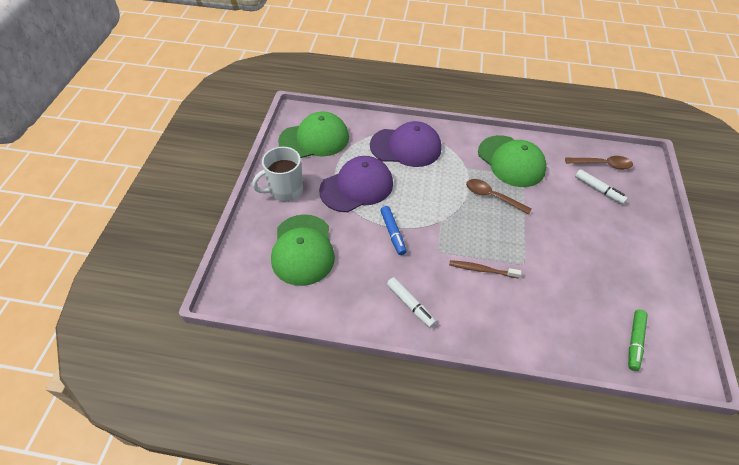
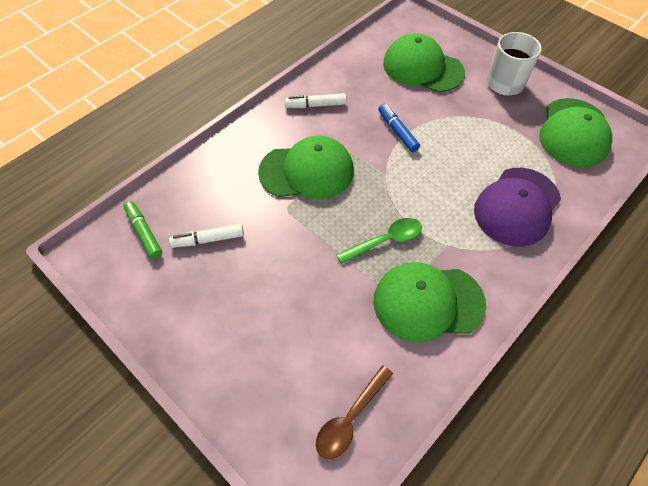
camera: 125 degrees right, 5 degrees up
purple cap [319,156,393,212] -> none
blue marker [380,206,407,255] -> blue marker turned 45 degrees clockwise [378,104,420,152]
brown toothbrush [449,260,521,278] -> green cap [258,136,354,199]
brown spoon [466,179,532,215] -> green spoon [336,218,422,264]
white marker [575,169,628,204] -> white marker moved to [169,224,244,248]

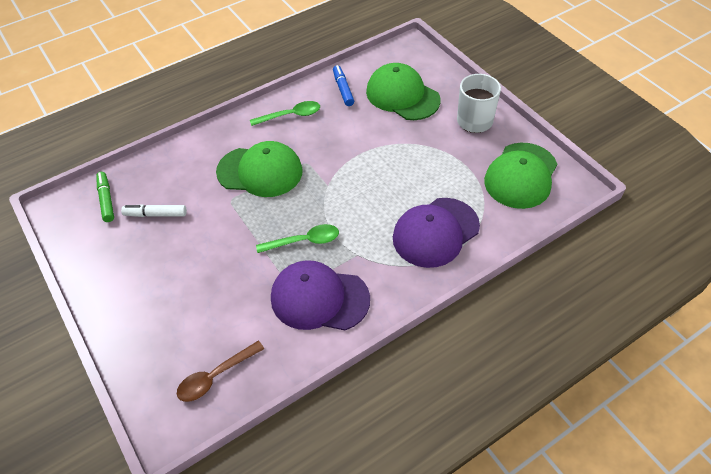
camera: 15 degrees right, 5 degrees down
white marker [285,93,346,108] -> green spoon [250,101,320,126]
green cap [373,262,486,342] -> purple cap [271,260,370,330]
blue marker [378,104,420,152] -> blue marker moved to [333,65,354,106]

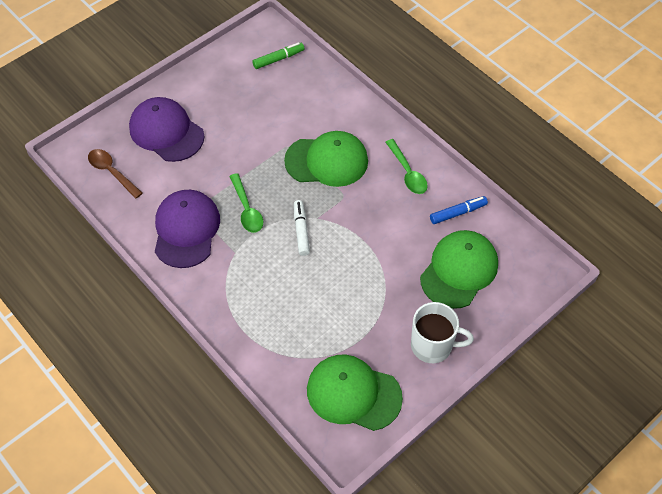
camera: 80 degrees right, 5 degrees up
white marker [121,204,187,217] -> white marker moved to [294,200,310,256]
green cap [216,141,303,197] -> green cap turned 90 degrees counterclockwise [284,131,368,187]
purple cap [393,198,480,268] -> purple cap moved to [129,97,204,162]

